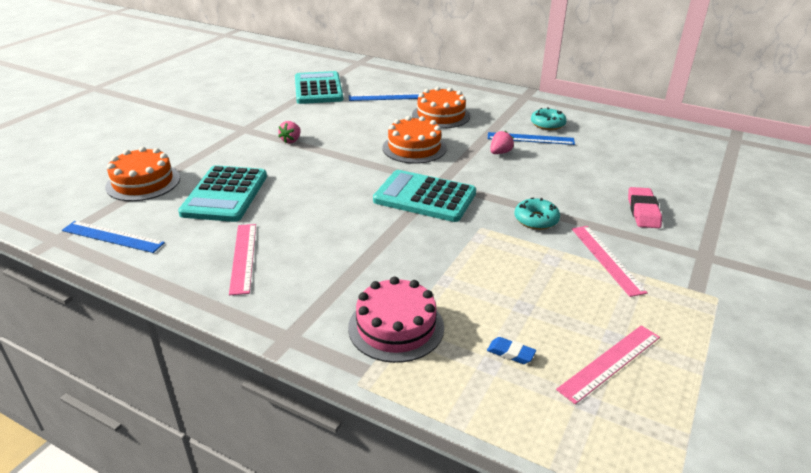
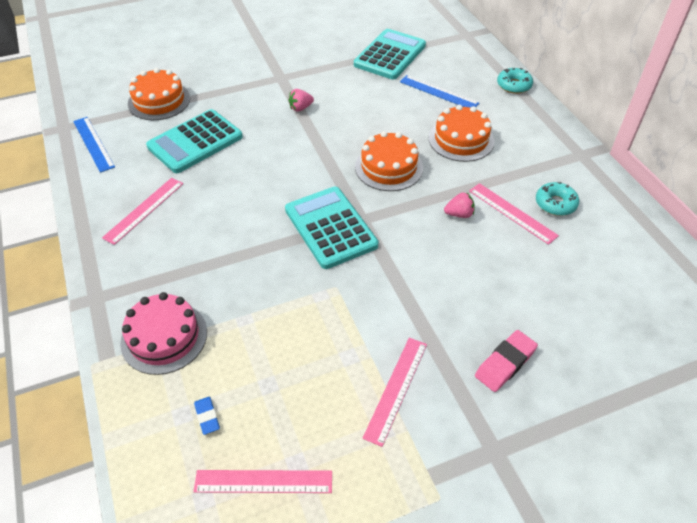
camera: 40 degrees right, 15 degrees up
blue ruler [488,132,575,145] -> pink ruler [469,183,559,245]
turquoise donut [514,197,560,230] -> turquoise donut moved to [497,68,533,94]

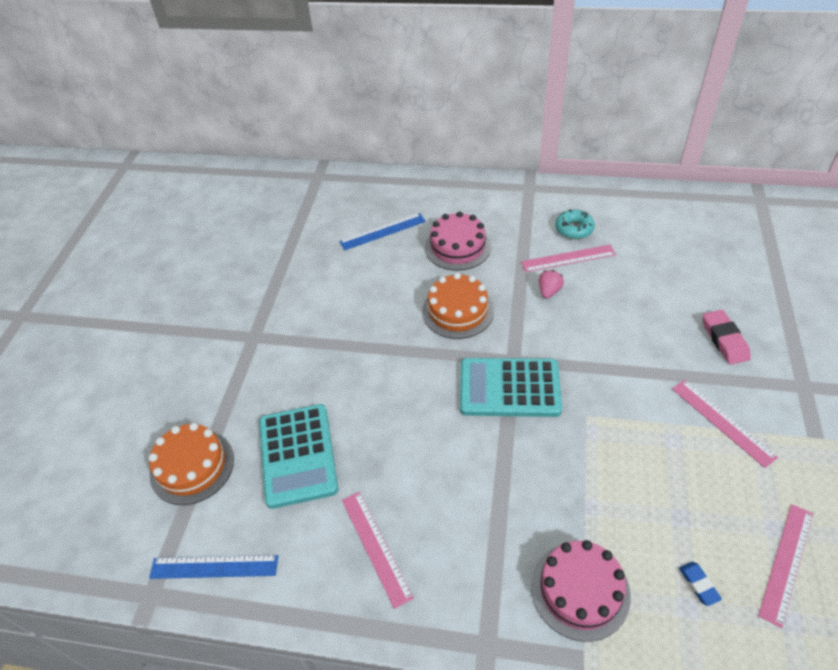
camera: 55 degrees left, 0 degrees up
blue eraser [194,397,220,435] -> blue eraser turned 60 degrees clockwise [679,562,722,606]
pink strawberry [288,89,314,112] -> none
turquoise calculator [354,29,426,80] -> none
orange cake [429,105,494,162] -> pink cake [425,211,491,271]
turquoise donut [497,68,533,94] -> none

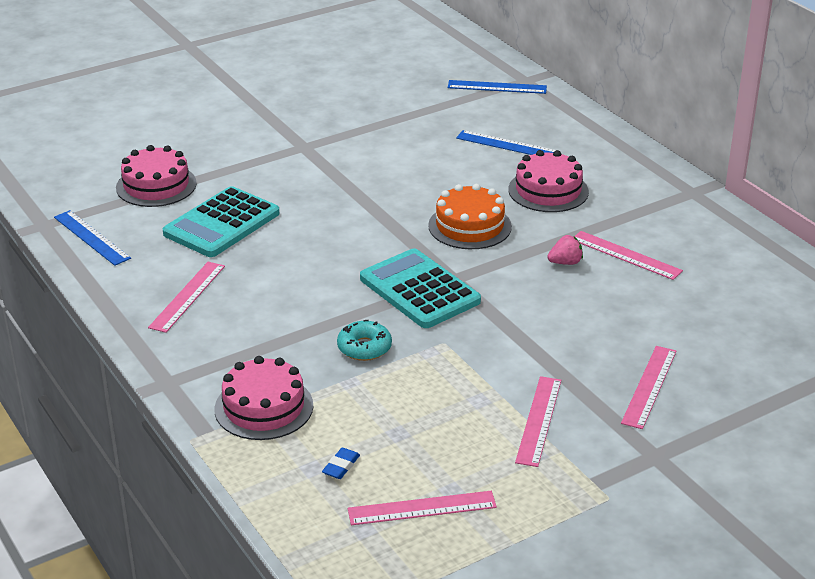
camera: 45 degrees right, 15 degrees down
orange cake [149,423,234,505] -> pink cake [116,145,197,207]
turquoise donut [555,209,595,239] -> turquoise donut moved to [337,320,392,361]
pink eraser [703,310,751,365] -> pink ruler [621,346,677,429]
none -> blue ruler [448,80,547,94]

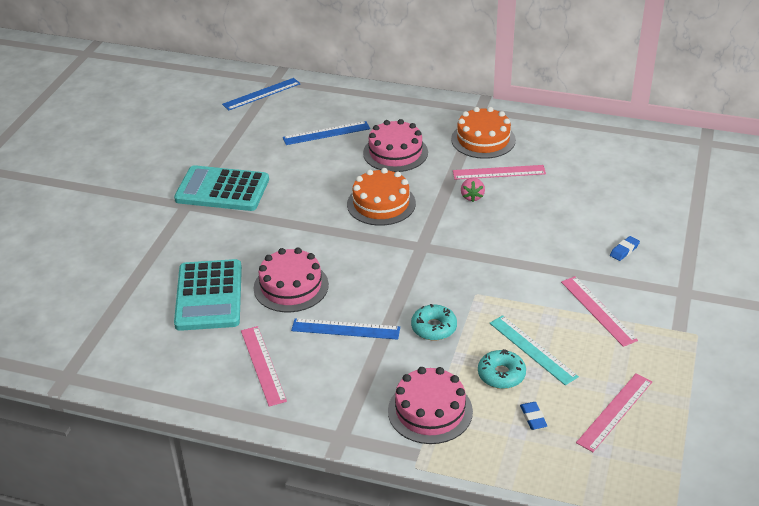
camera: 40 degrees left, 5 degrees up
blue ruler [54,210,131,266] -> blue ruler moved to [291,318,400,340]
pink cake [116,145,197,207] -> pink cake moved to [254,247,329,312]
turquoise calculator [360,248,481,328] -> turquoise calculator moved to [174,165,269,211]
pink strawberry [547,235,583,265] -> pink strawberry turned 150 degrees clockwise [461,178,485,202]
pink ruler [621,346,677,429] -> blue eraser [610,236,640,261]
none -> orange cake [451,107,516,159]
none -> turquoise donut [478,349,526,389]
none -> turquoise ruler [490,315,579,385]

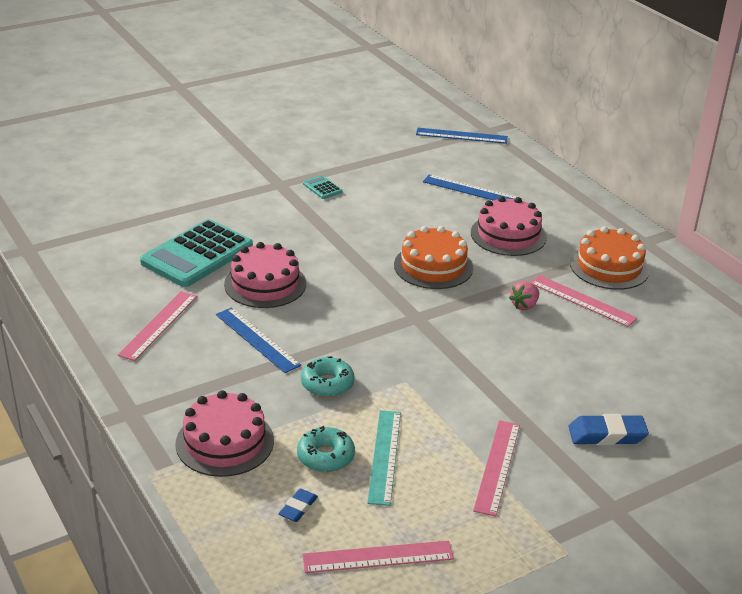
camera: 40 degrees right, 5 degrees down
turquoise calculator [174,165,269,211] -> turquoise calculator [303,175,342,199], size x0.41
blue eraser [610,236,640,261] -> blue eraser [569,414,649,445], size x1.70

